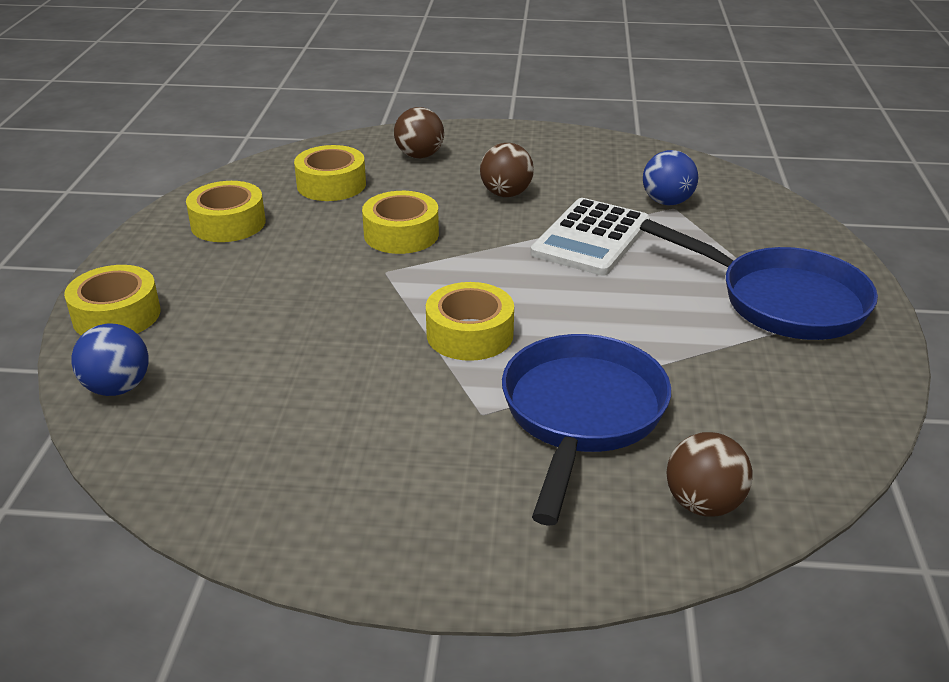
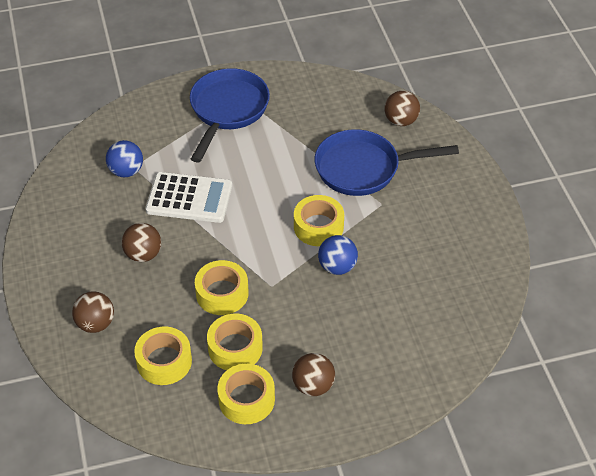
camera: 110 degrees left, 15 degrees up
yellow tape [64,265,160,336] -> yellow tape moved to [207,314,263,370]
blue ball [72,324,149,396] -> blue ball moved to [318,235,358,275]
none -> brown ball [292,353,335,396]

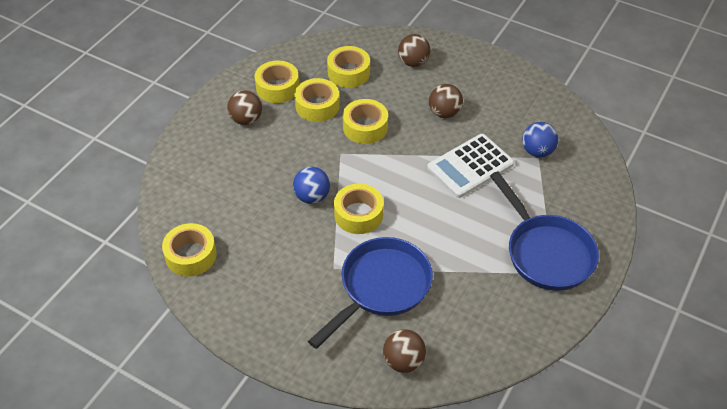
camera: 135 degrees right, 0 degrees up
none -> yellow tape [162,223,217,277]

